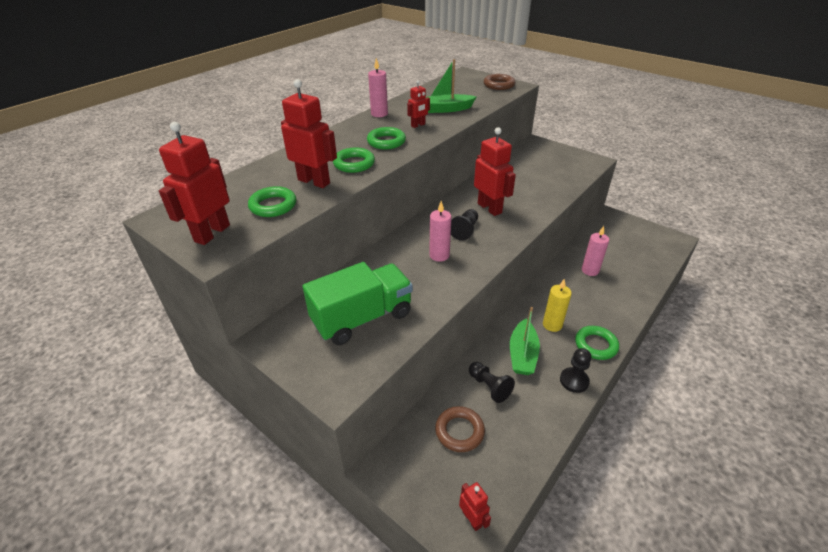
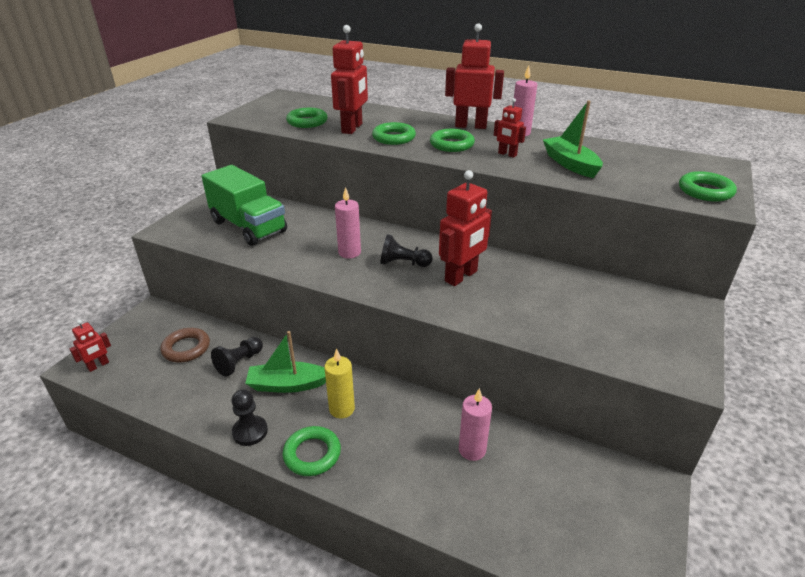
camera: 75 degrees right, 5 degrees down
red robot [159,122,230,245] -> red robot moved to [445,23,504,129]
brown ring [484,74,515,90] -> green ring [679,171,737,202]

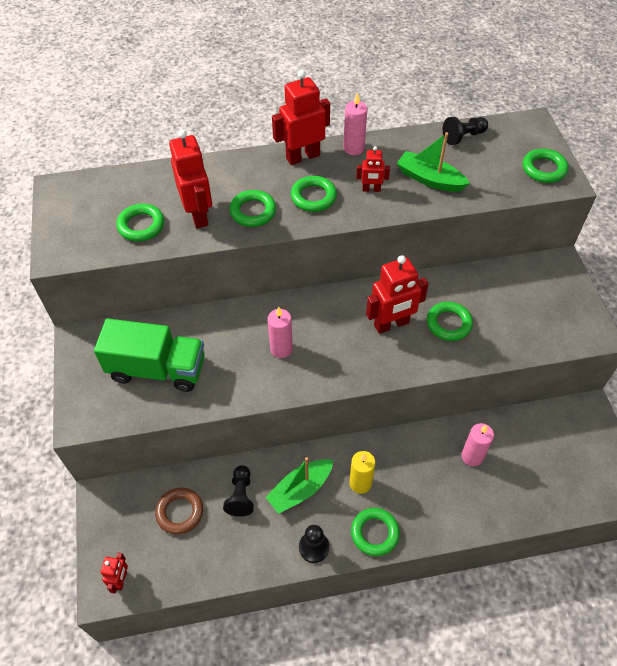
camera: 35 degrees left, 20 degrees up
black pawn [380,234,433,267] -> black pawn moved to [443,117,488,145]
red robot [439,170,492,286] -> red robot turned 60 degrees clockwise [366,255,429,334]
none -> green ring [427,302,473,341]

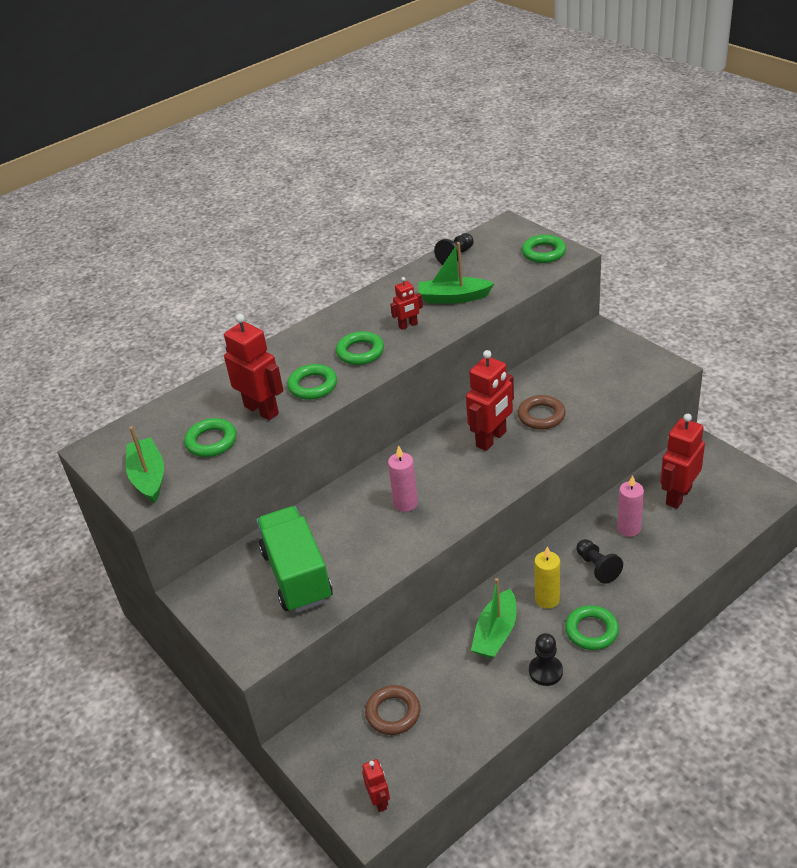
camera: 25 degrees left, 15 degrees down
green truck [94,319,205,392] -> green truck turned 90 degrees counterclockwise [257,506,333,613]
black pawn [223,465,254,517] -> black pawn moved to [576,539,623,584]
red robot [272,70,330,165] -> red robot moved to [660,414,705,509]
pink candle [343,93,368,155] -> none
green ring [427,302,473,341] -> brown ring [517,395,566,430]
none -> green boat [126,426,164,503]

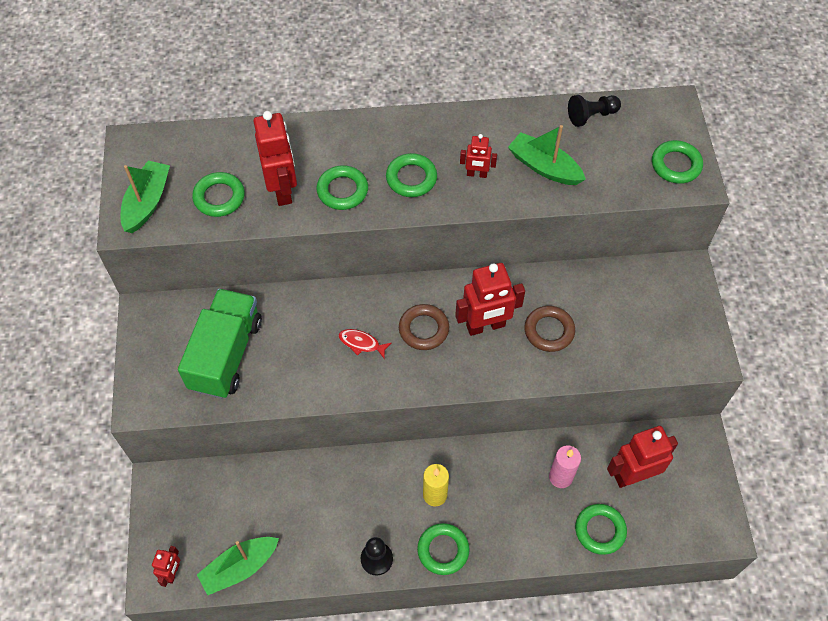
camera: 30 degrees right, 20 degrees up
brown ring [365,685,420,735] -> brown ring moved to [399,304,449,350]
pink candle [388,445,418,512] -> red fish [338,329,391,359]
green boat [471,578,517,659] -> green boat moved to [197,537,279,595]
black pawn [576,539,623,584] -> none
none -> green ring [575,504,627,555]

